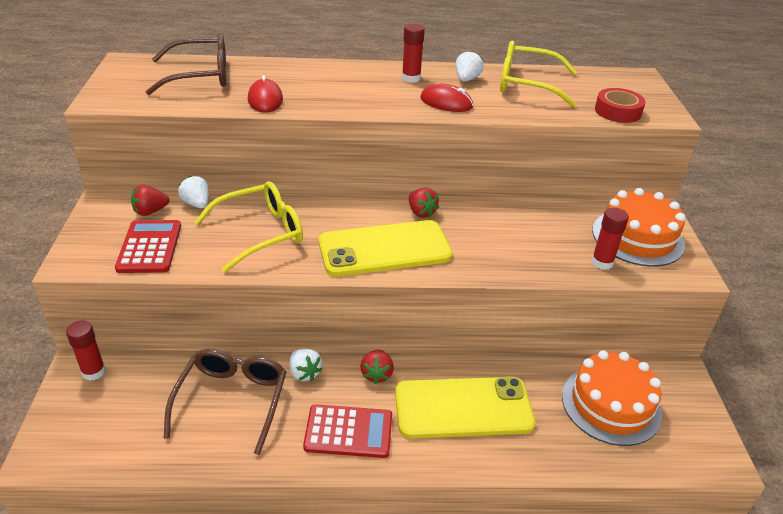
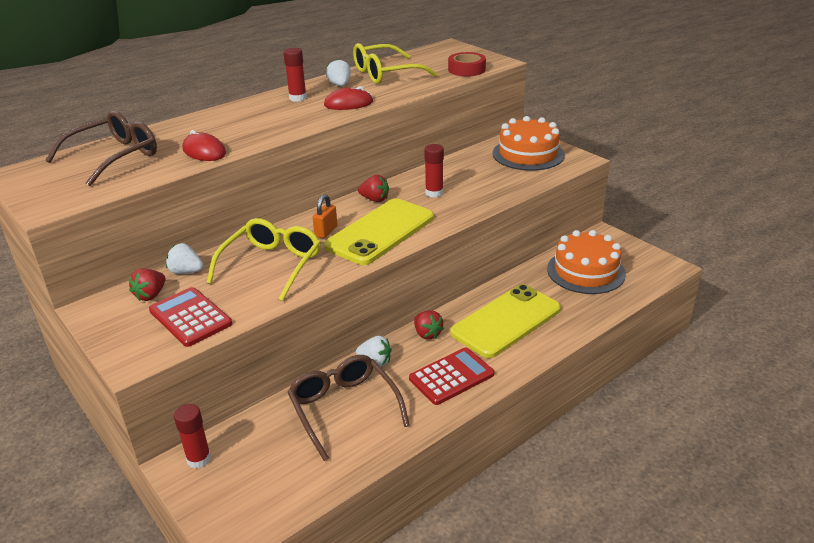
camera: 35 degrees left, 5 degrees down
red glue stick [591,208,629,270] -> red glue stick moved to [424,144,444,198]
none -> orange padlock [313,194,338,238]

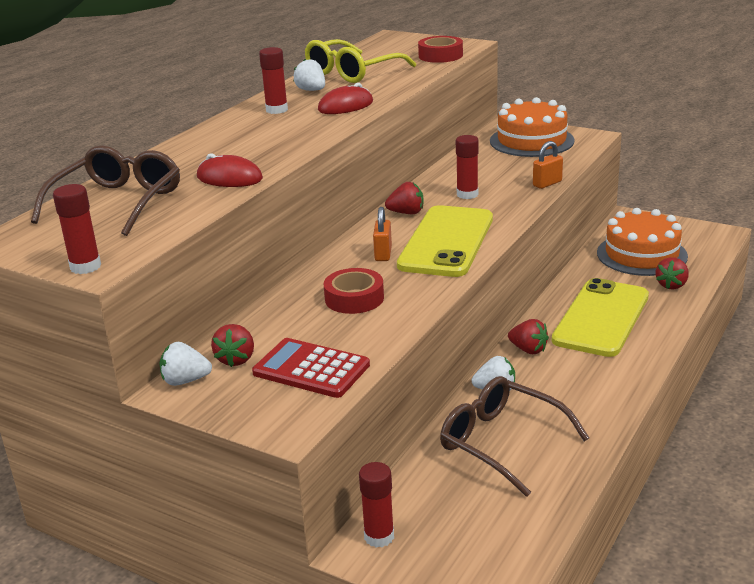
camera: 20 degrees left, 5 degrees down
white strawberry [166,243,203,274] -> white strawberry moved to [159,342,212,386]
yellow glasses [207,218,321,301] -> red tape [324,268,384,314]
red calculator [409,347,494,405] -> none
none -> red glue stick [53,184,101,274]
none -> orange padlock [533,141,563,189]
none -> red strawberry [656,257,689,289]

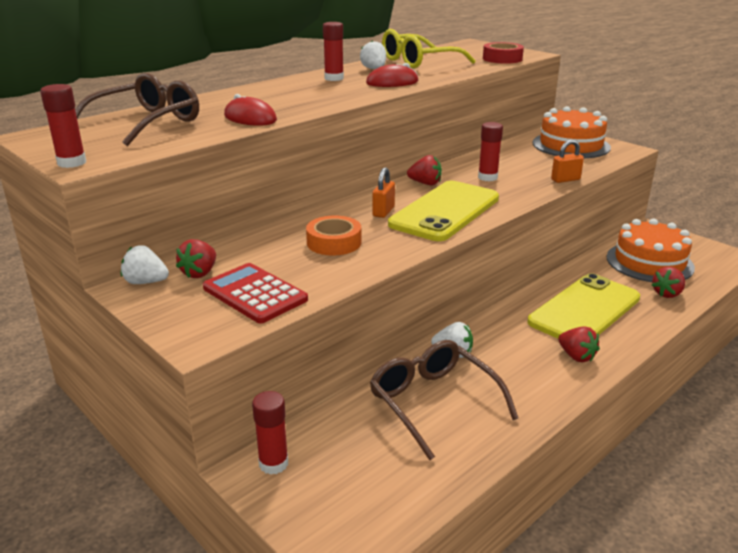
camera: 15 degrees right, 0 degrees up
red tape [324,268,384,314] -> orange tape [306,216,361,256]
red strawberry [508,319,549,354] -> red strawberry moved to [558,326,600,362]

